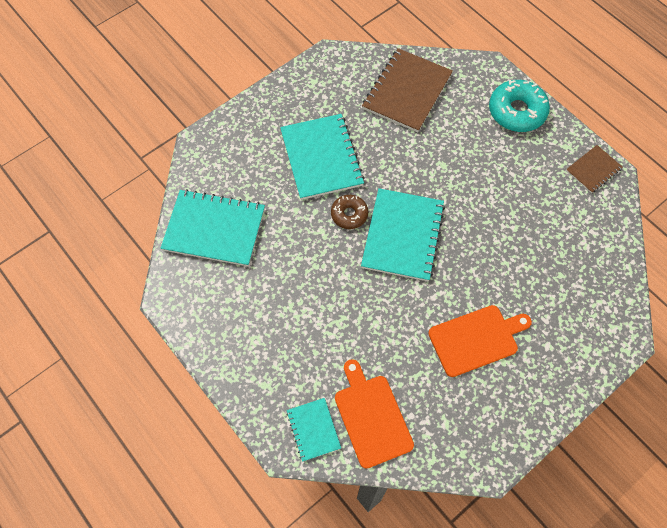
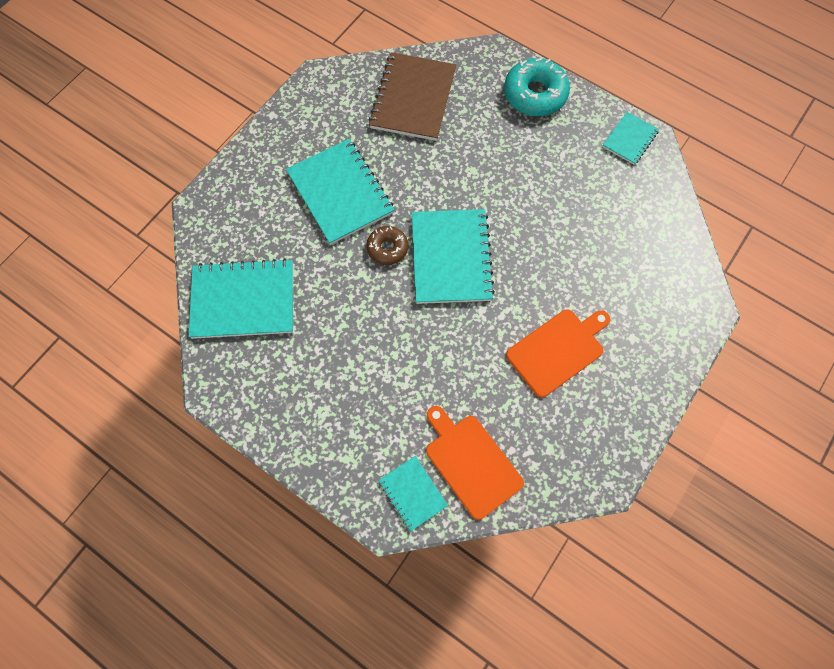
camera: 15 degrees left, 5 degrees up
brown notebook [566,145,623,193] -> turquoise notebook [602,112,659,165]

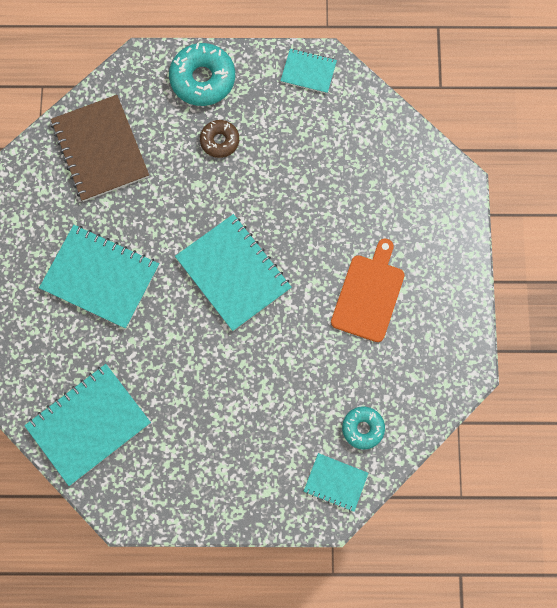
camera: 35 degrees left, 5 degrees up
brown donut [366,226,408,265] -> brown donut moved to [200,120,239,158]
orange cutting board [426,406,524,520] -> turquoise donut [342,407,385,449]
turquoise notebook [602,112,659,165] -> turquoise notebook turned 75 degrees counterclockwise [280,49,337,94]

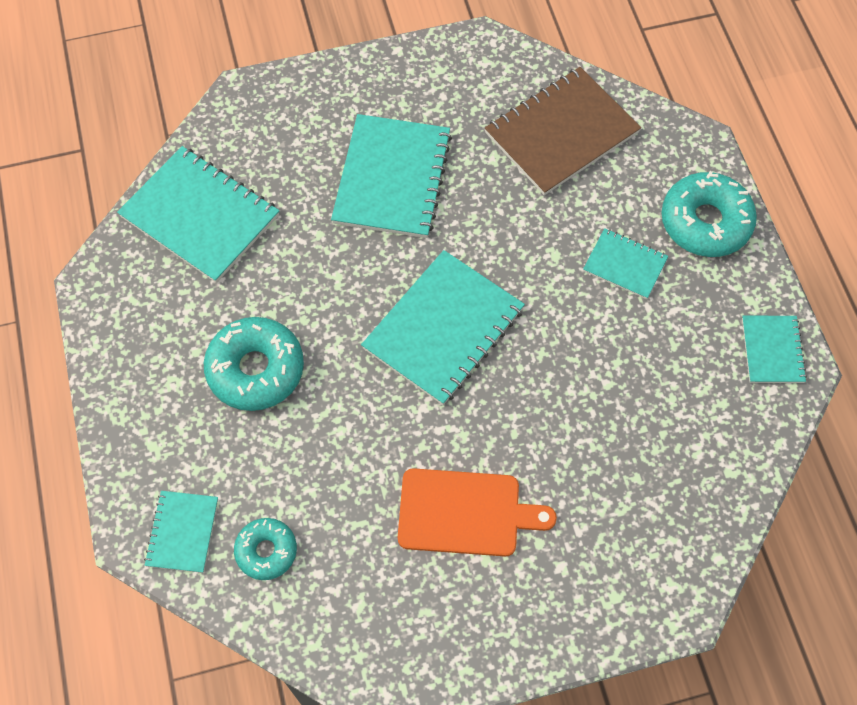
camera: 75 degrees right, 10 degrees down
brown donut [200,120,239,158] -> turquoise notebook [583,228,668,299]
none -> turquoise donut [204,317,304,411]

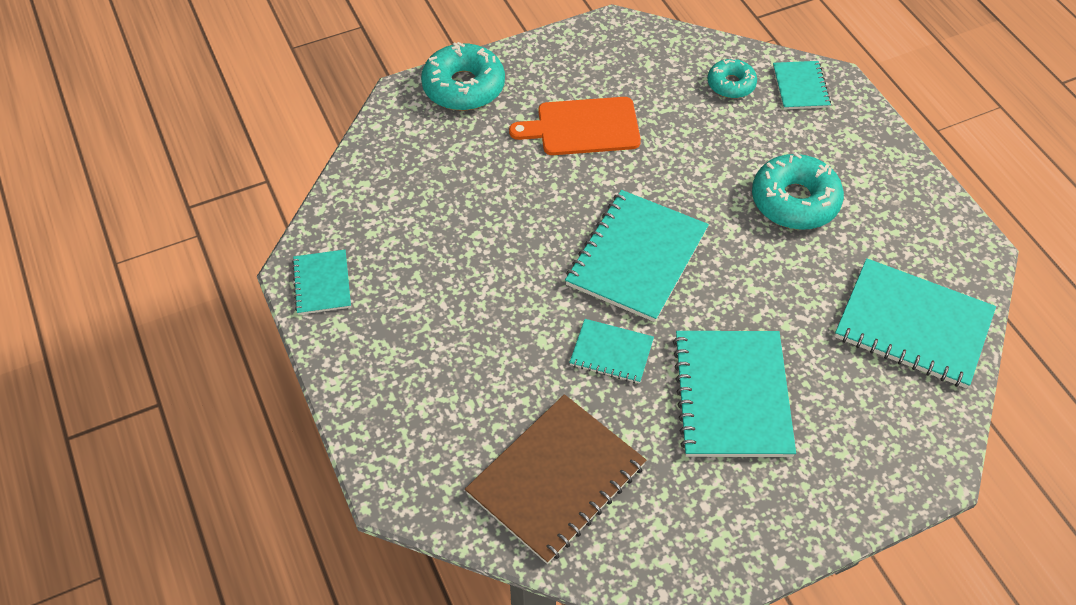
camera: 170 degrees right, 10 degrees down
turquoise notebook [583,228,668,299] -> turquoise notebook moved to [569,319,654,384]
turquoise donut [662,171,757,257] -> turquoise donut moved to [421,42,505,110]

